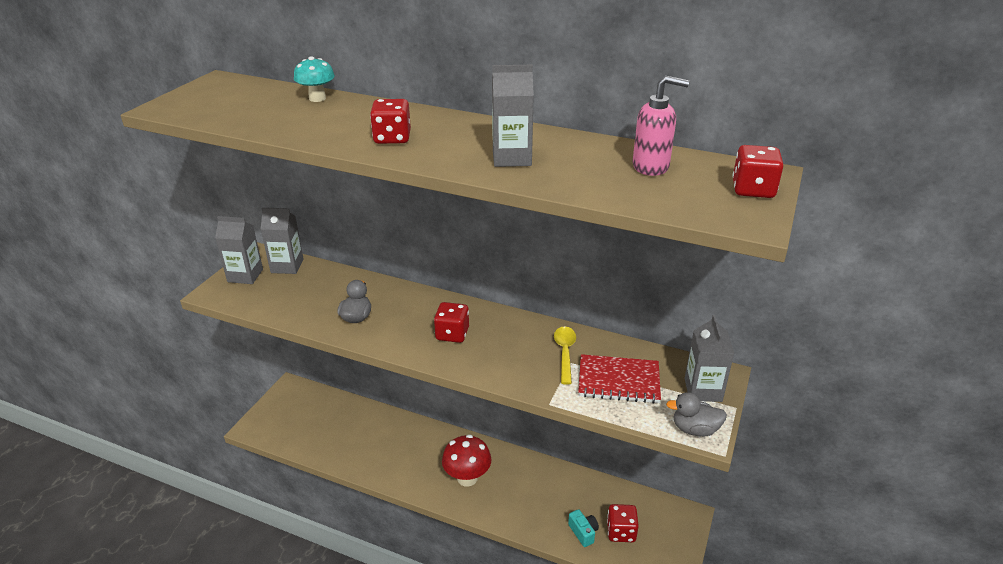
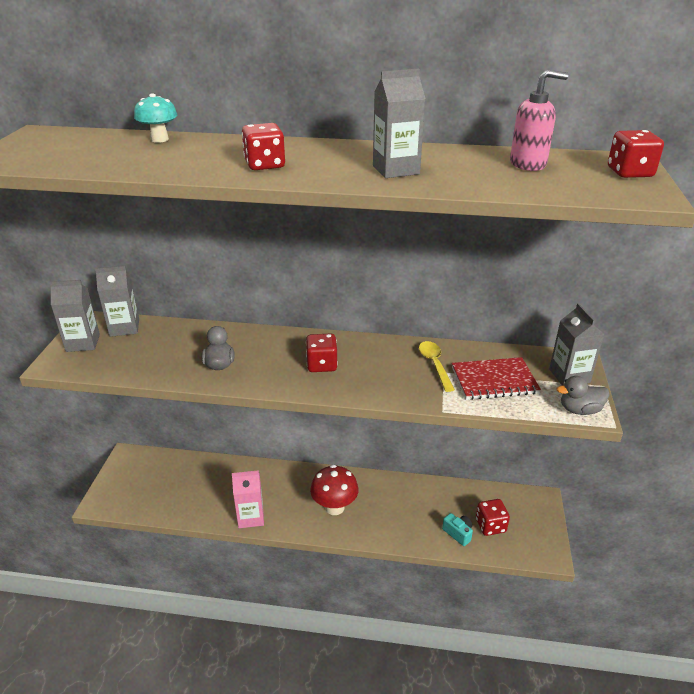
camera: 15 degrees left, 0 degrees up
none -> pink carton [232,470,264,528]

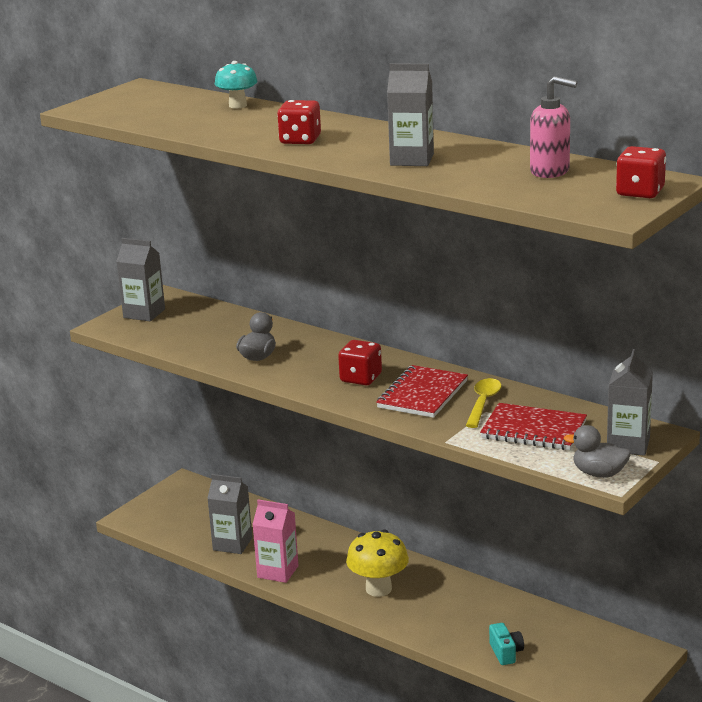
camera: 30 degrees right, 10 degrees down
grey carton [95,265,139,337] -> grey carton moved to [207,474,252,554]
red mushroom [310,465,358,515] -> yellow mushroom [346,529,409,597]
red dice [476,499,510,536] -> none
none -> red notebook [376,365,468,418]

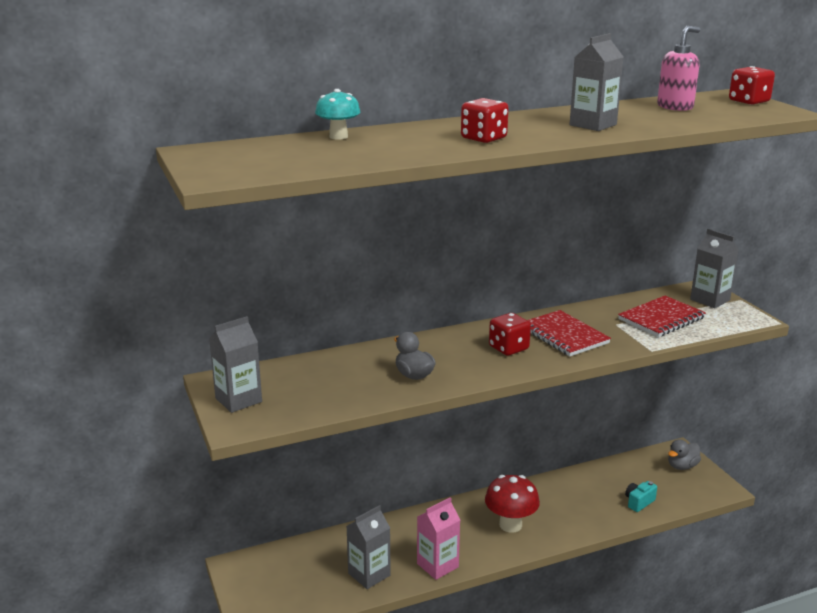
camera: 60 degrees left, 0 degrees up
yellow mushroom [346,529,409,597] -> red mushroom [485,475,540,533]
yellow spoon [466,378,502,428] -> none
turquoise camera [489,623,524,665] -> turquoise camera turned 60 degrees counterclockwise [625,481,657,512]
grey duck [564,425,631,478] -> grey duck moved to [668,439,701,470]

